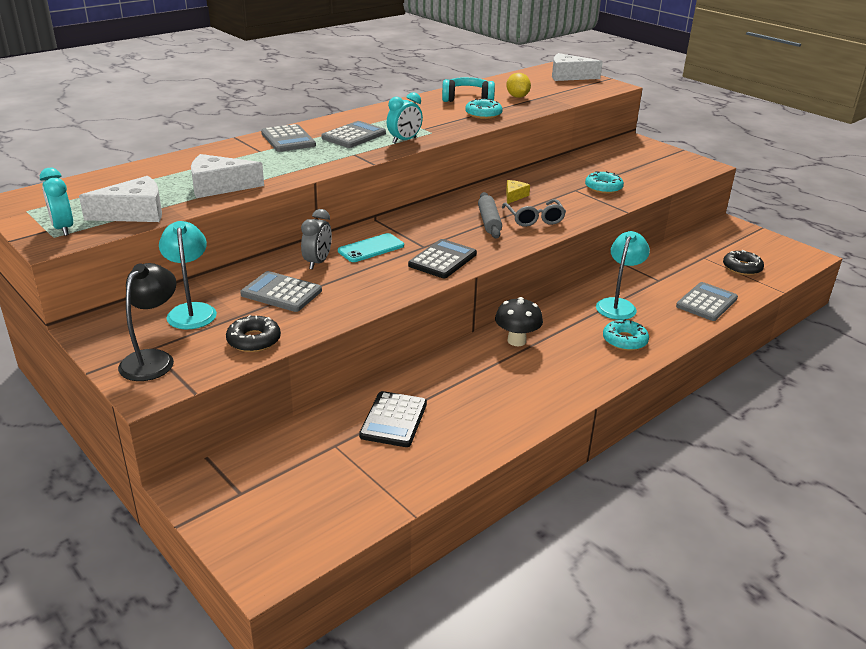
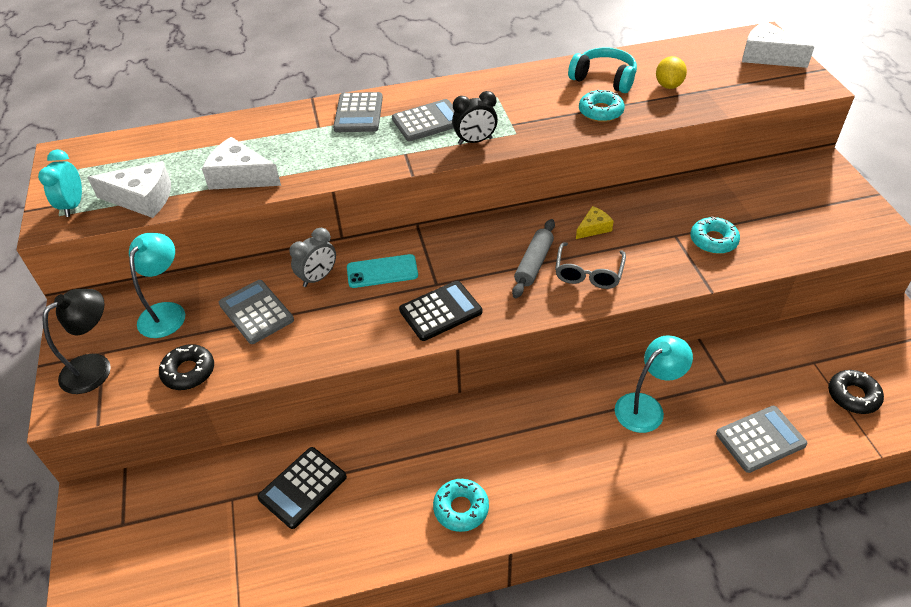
camera: 30 degrees right, 15 degrees up
turquoise clock [387,92,423,143] -> black clock [452,91,498,145]
black mushroom [495,297,543,346] -> none
turquoise donut [603,319,649,351] -> turquoise donut moved to [433,479,489,532]

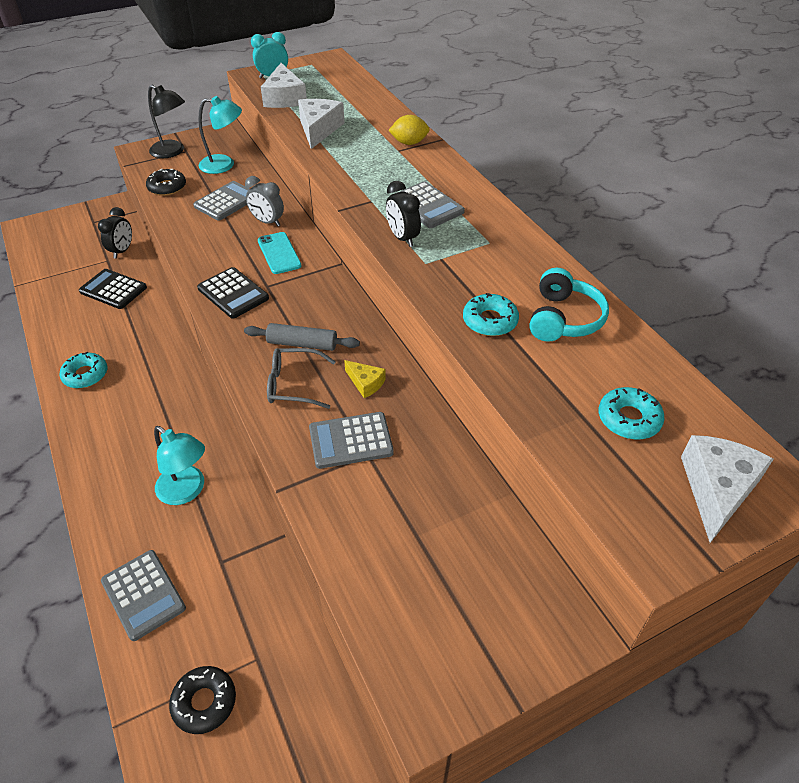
camera: 75 degrees right, 0 degrees up
grey calculator [333,92,383,132] -> grey calculator moved to [309,412,394,469]
yellow lemon [656,56,687,89] -> yellow lemon moved to [388,115,430,145]
turquoise donut [691,217,740,254] -> turquoise donut moved to [599,387,664,440]
none -> black clock [98,207,132,259]

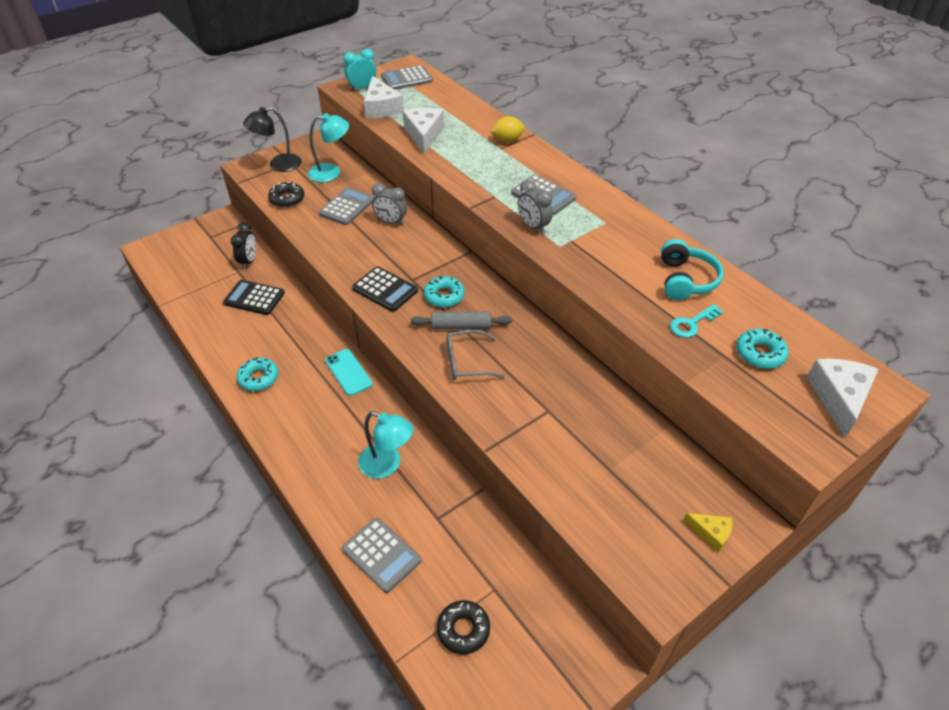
camera: 10 degrees left, 0 degrees up
black lamp [148,85,185,158] -> black lamp turned 135 degrees clockwise [243,107,302,172]
turquoise phone [258,232,302,274] -> turquoise phone moved to [325,349,373,396]
grey calculator [309,412,394,469] -> grey calculator moved to [381,65,433,90]
yellow cheese [344,360,386,398] -> yellow cheese moved to [683,513,733,553]
black clock [386,181,421,247] -> grey clock [518,180,553,234]
turquoise donut [463,293,519,336] -> turquoise donut moved to [424,276,465,308]
none -> turquoise key [670,304,723,338]

